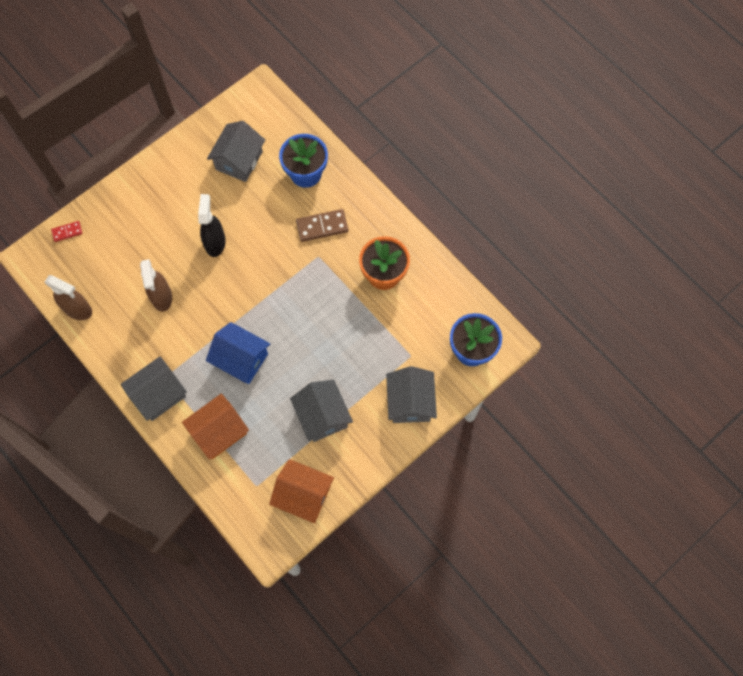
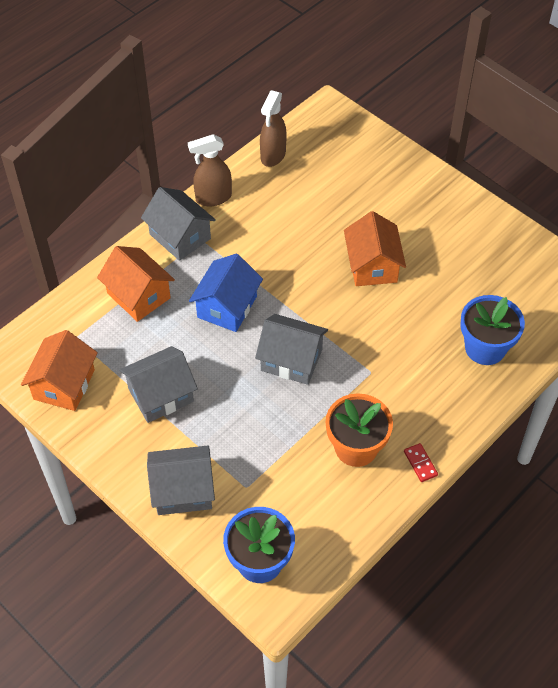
camera: 85 degrees right, 15 degrees down
red domino [51,221,82,242] -> red domino moved to [404,443,438,482]
brown spray bottle [140,259,172,312] -> brown spray bottle moved to [188,134,232,207]
black spray bottle [198,194,226,257] -> orange house [344,211,406,286]
grey house [207,121,265,182] -> grey house moved to [255,314,328,385]
brown domino [296,209,348,242] -> none

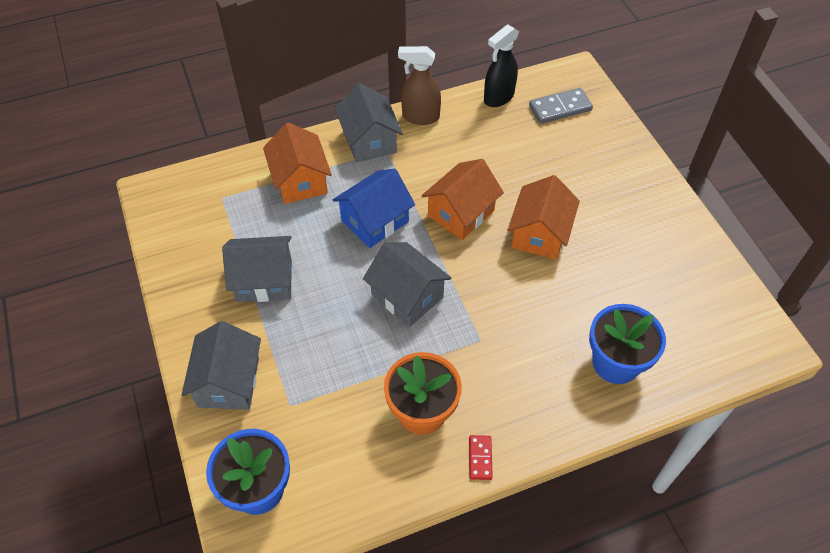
camera: 25 degrees right, 0 degrees up
orange house [21,330,98,411] -> orange house moved to [421,159,504,240]
grey house [147,445,215,515] -> grey house turned 75 degrees clockwise [182,321,261,410]
brown spray bottle [260,90,286,167] -> black spray bottle [484,24,519,107]
none -> grey domino [529,88,593,124]

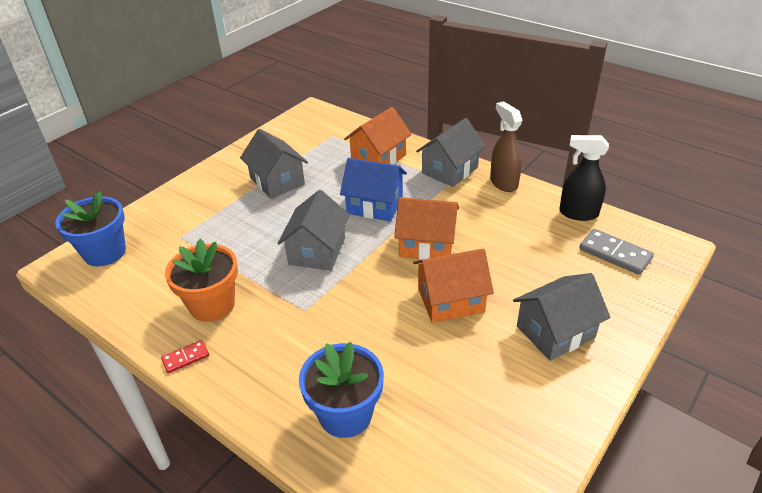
camera: 60 degrees right, 15 degrees down
grey house [182,321,261,410] -> grey house moved to [513,273,611,361]

